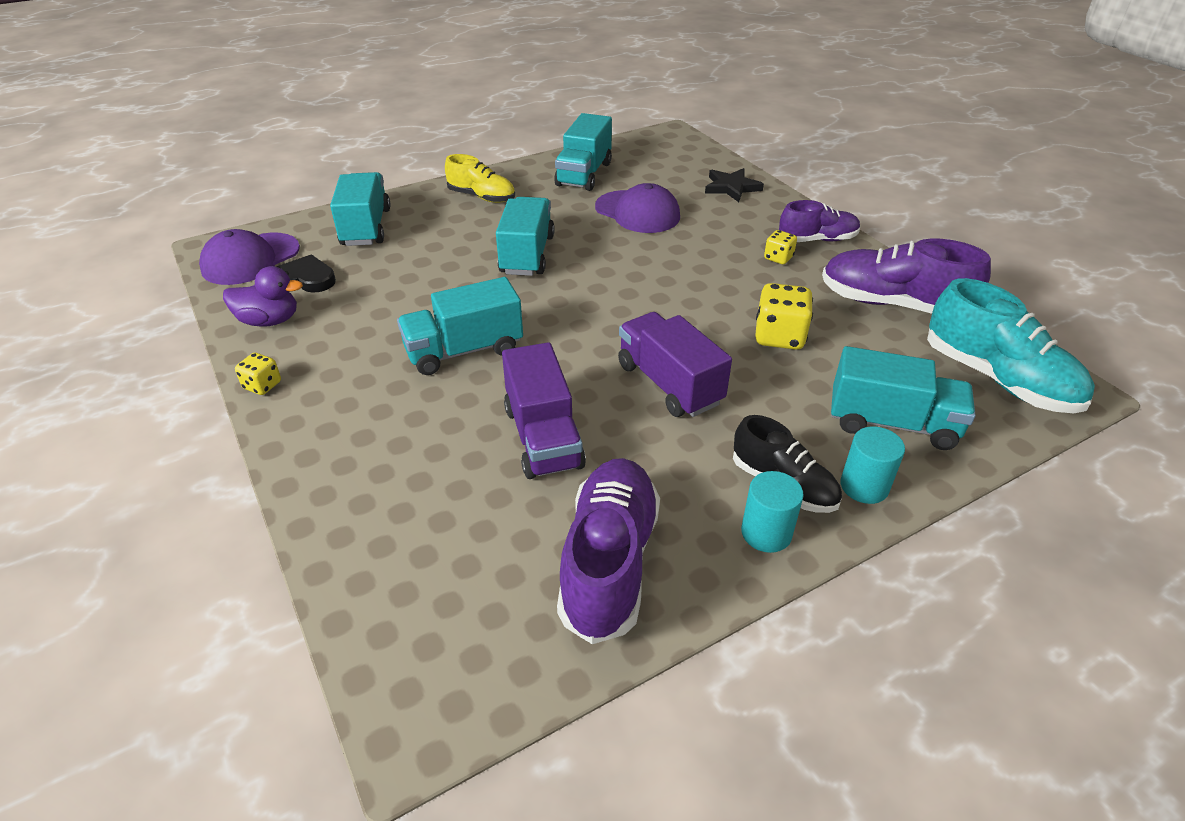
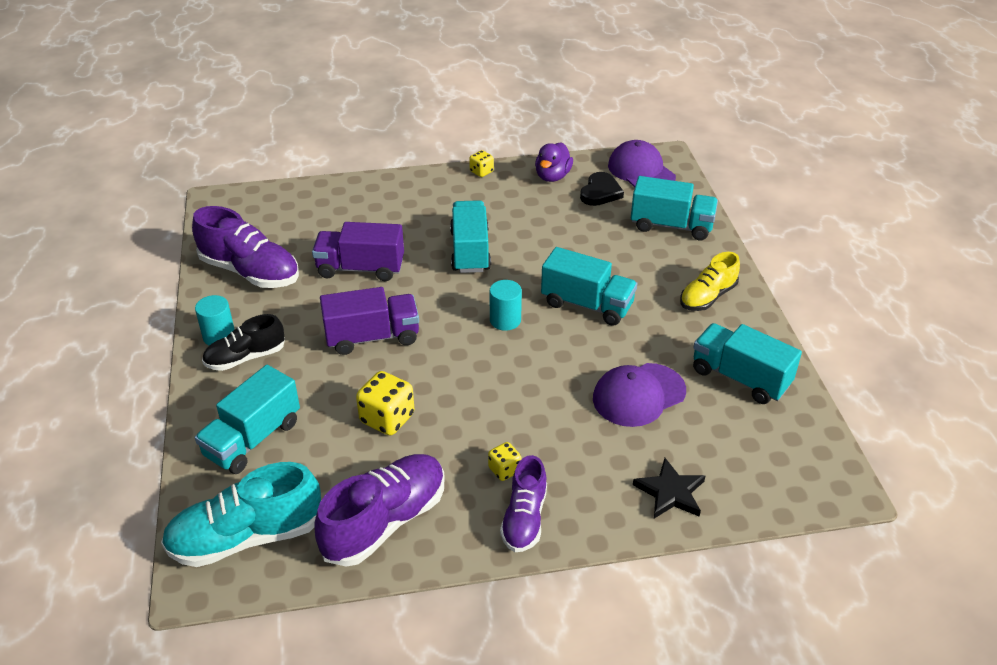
camera: 110 degrees right, 0 degrees up
turquoise cylinder [840,426,905,504] -> turquoise cylinder moved to [490,280,522,331]

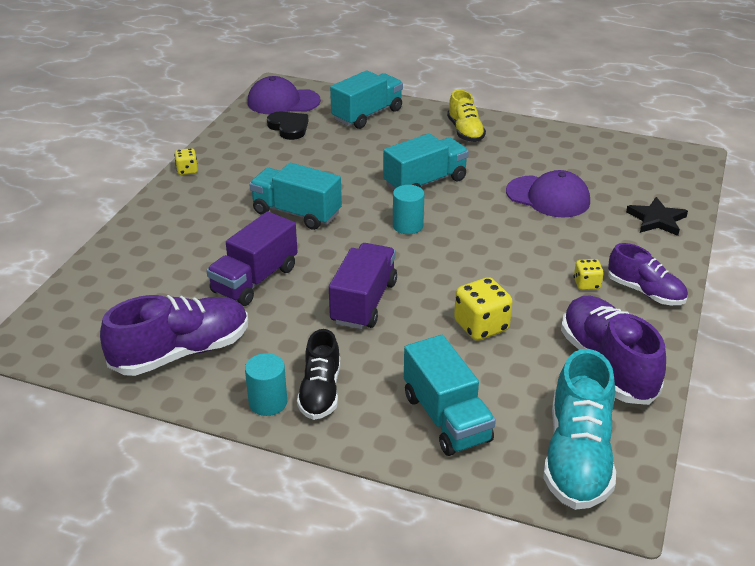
camera: 60 degrees left, 5 degrees down
purple duck [535,142,573,182] -> none
purple cap [593,363,686,427] -> purple cap turned 60 degrees counterclockwise [506,170,590,217]
turquoise truck [693,323,802,404] -> none

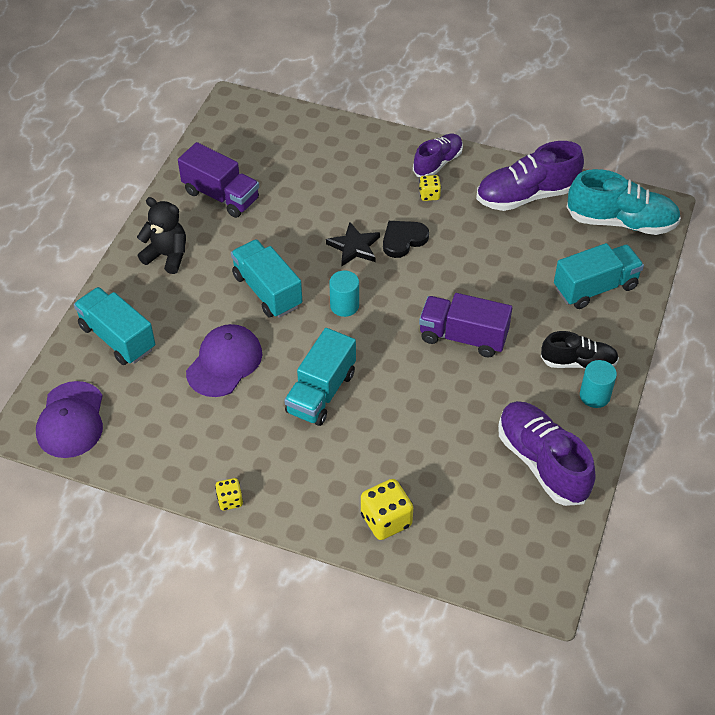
camera: 90 degrees left, 15 degrees up
purple truck [206,211,298,306] -> purple truck moved to [178,142,259,218]
black heart [267,112,308,140] -> black heart moved to [383,221,429,258]
yellow shoe [447,89,486,142] -> black teddy bear [137,197,186,274]
yellow dice [454,277,513,341] -> yellow dice moved to [361,479,413,540]
purple cap [506,170,590,217] -> purple cap moved to [186,324,262,397]
black star [626,197,688,236] -> black star moved to [326,222,380,266]

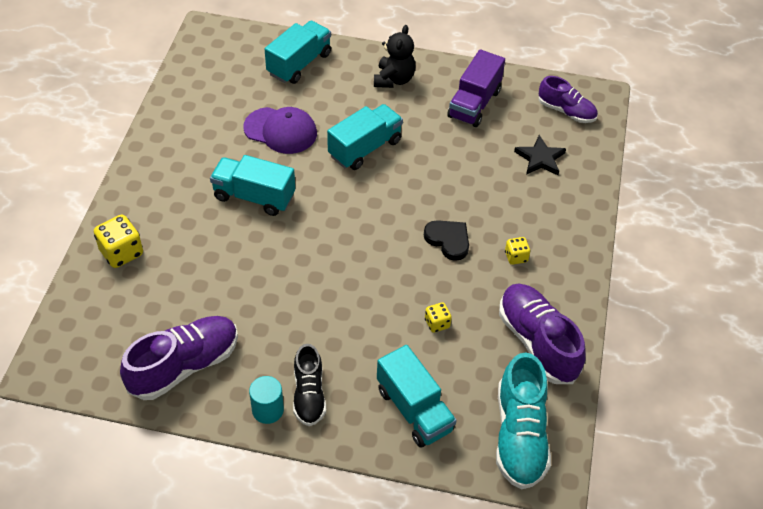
camera: 80 degrees right, 0 degrees up
purple cap [36,381,103,458] -> none
yellow dice [215,478,243,510] -> yellow dice moved to [425,302,452,333]
black star [326,222,380,266] -> black star moved to [514,135,566,175]
turquoise cylinder [329,271,359,317] -> none
purple shoe [413,134,463,177] -> purple shoe moved to [539,76,598,123]
purple truck [419,293,512,358] -> none

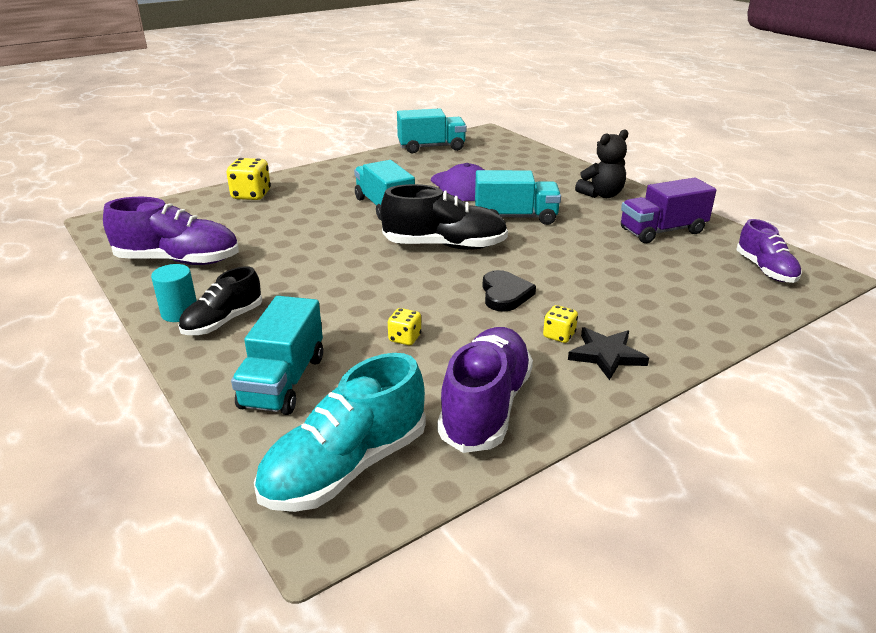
camera: 45 degrees right, 20 degrees down
turquoise truck [265,20,331,84] -> turquoise truck moved to [397,108,467,153]
black star [514,135,566,175] -> black star moved to [568,327,649,380]
none -> black shoe [381,184,508,250]

